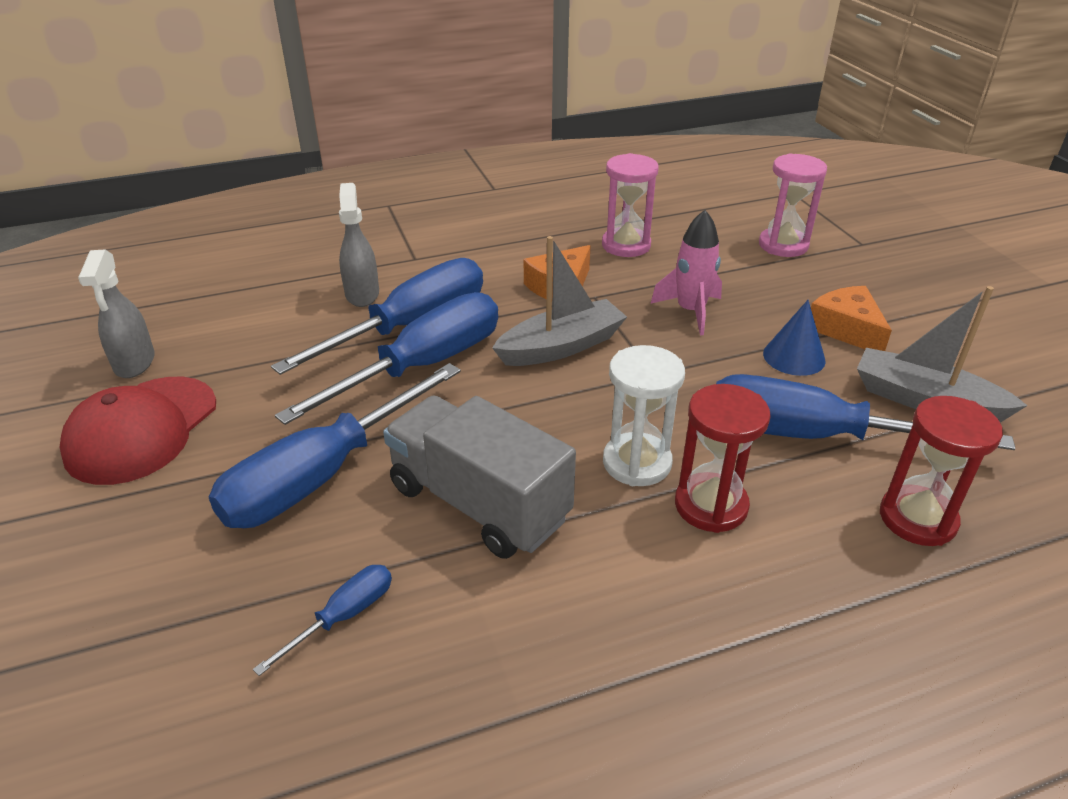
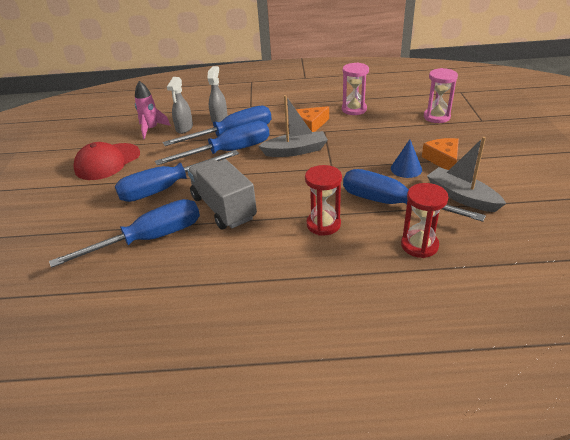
camera: 20 degrees right, 0 degrees up
grey spray bottle [78,250,155,378] -> grey spray bottle moved to [167,77,193,134]
blue screwdriver [253,565,392,676] -> blue screwdriver [49,199,200,268], size x2.22
white hourglass [603,345,685,486] -> none
pink rocket [651,210,722,335] -> pink rocket moved to [135,81,171,139]

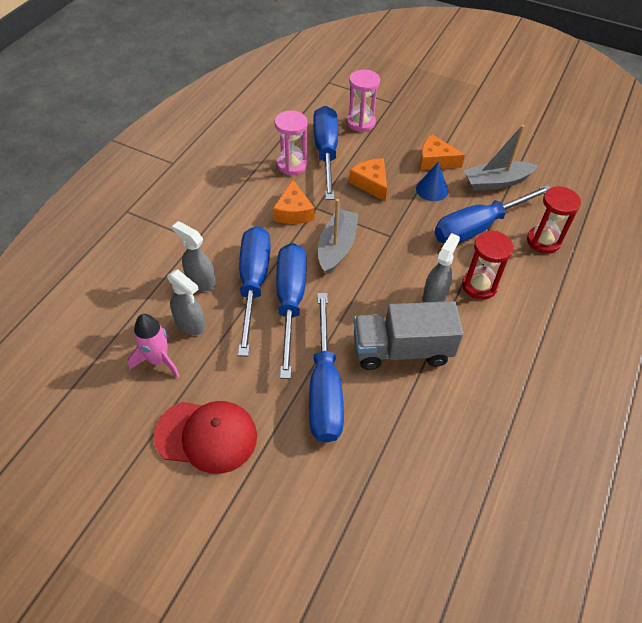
camera: 65 degrees left, 15 degrees up
blue screwdriver [49,199,200,268] -> blue screwdriver moved to [313,106,338,200]
red cap [73,142,140,180] -> red cap turned 60 degrees counterclockwise [154,401,257,474]
none -> orange cheese [349,158,387,201]
none -> grey spray bottle [423,233,460,302]

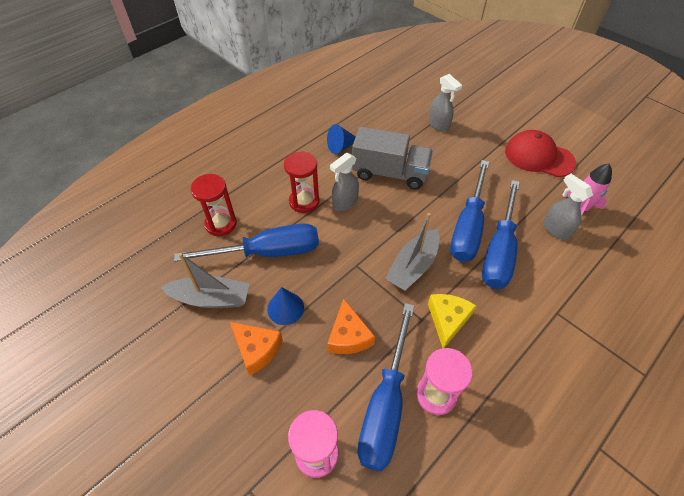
camera: 160 degrees left, 0 degrees up
grey spray bottle [172,221,216,291] -> grey spray bottle moved to [429,74,462,132]
orange cheese [273,180,315,224] -> yellow cheese [428,294,476,348]
blue screwdriver [309,293,344,443] -> none
none -> blue cone [327,124,356,154]

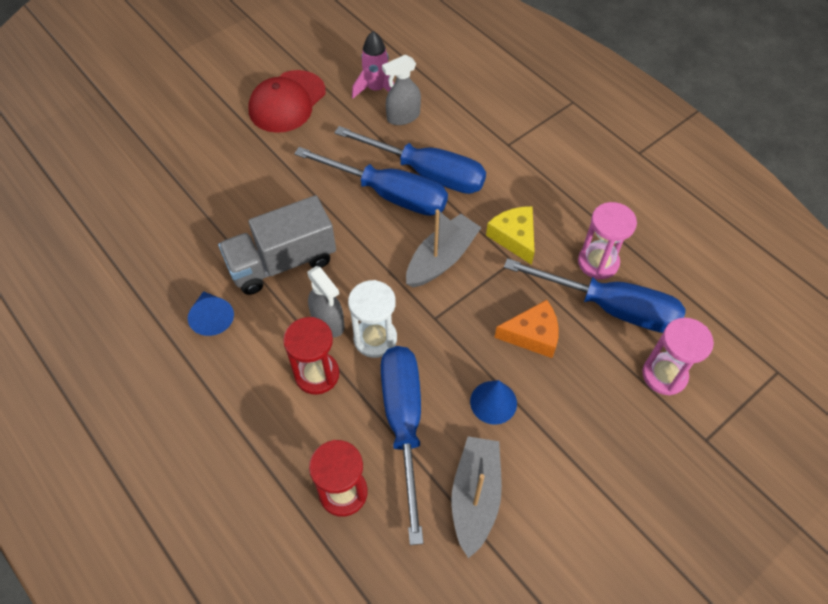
camera: 85 degrees left, 5 degrees up
orange cheese [230,322,283,375] -> none
grey truck [352,127,433,190] -> grey truck turned 135 degrees counterclockwise [218,195,336,295]
grey boat [385,213,440,291] -> grey boat turned 90 degrees counterclockwise [406,209,482,287]
yellow cheese [428,294,476,348] -> yellow cheese turned 45 degrees clockwise [486,206,535,265]
grey spray bottle [429,74,462,132] -> none
none -> white hourglass [348,280,397,358]

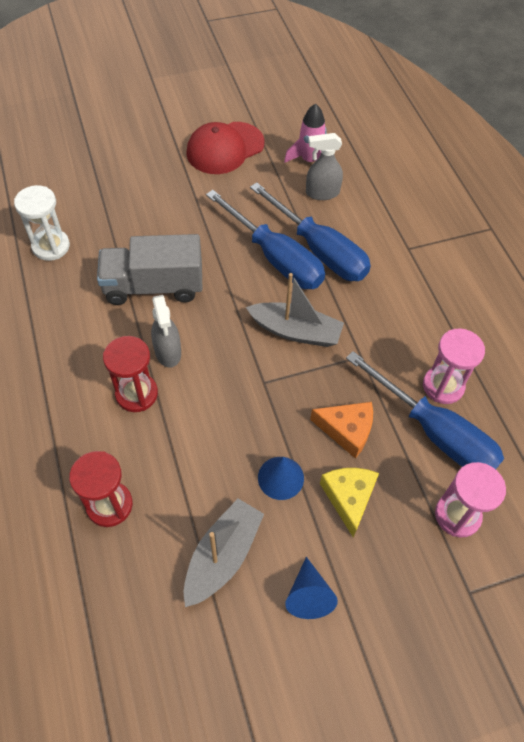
camera: 20 degrees right, 0 degrees up
blue cone [188,291,234,336] -> blue cone moved to [285,557,338,619]
white hourglass [348,280,397,358] -> white hourglass moved to [14,185,70,261]
blue screwdriver [381,346,423,545] -> none
grey boat [406,209,482,287] -> grey boat turned 45 degrees clockwise [246,273,344,347]
yellow cheese [486,206,535,265] -> yellow cheese moved to [320,468,379,537]

